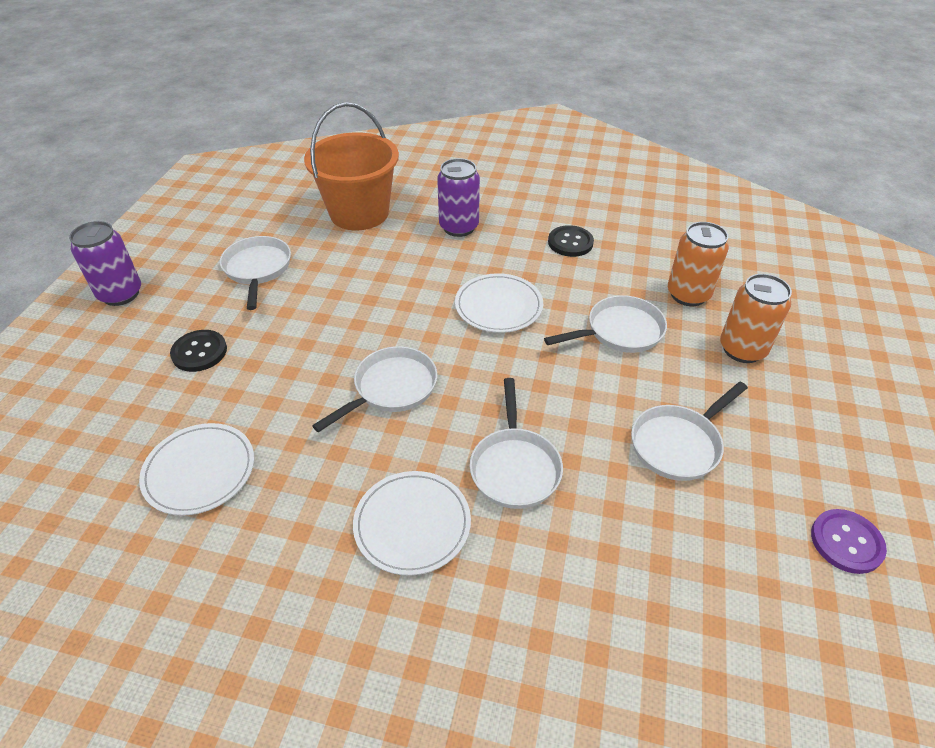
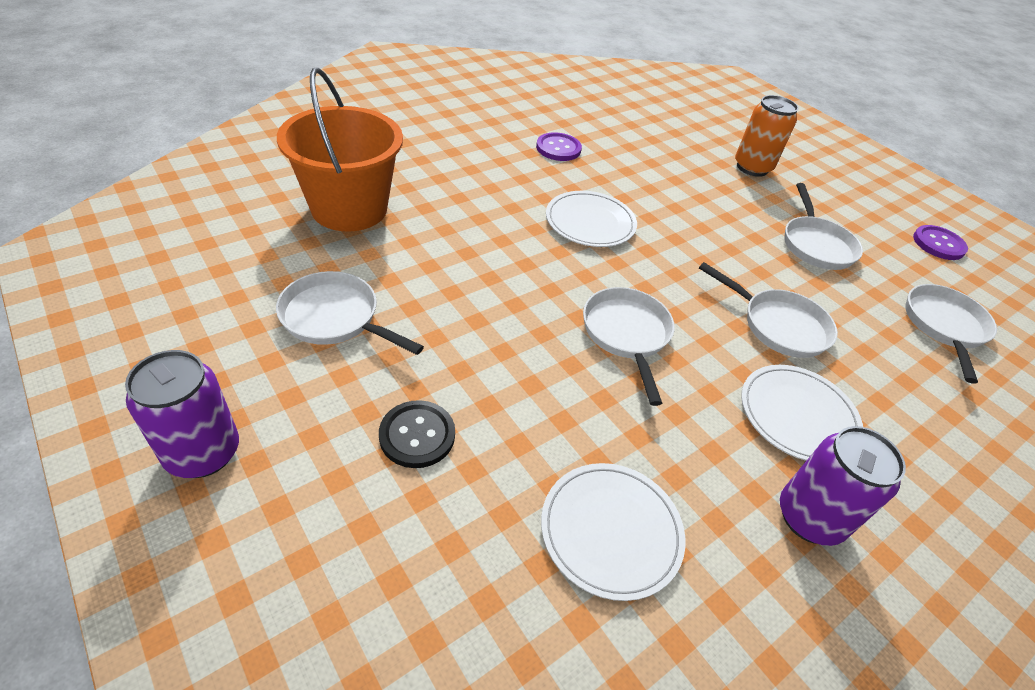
camera: 55 degrees left, 0 degrees up
purple can [437,158,480,237] -> purple can moved to [780,426,906,546]
white pan [544,295,667,353] -> white pan moved to [905,284,997,384]
black button [548,225,594,257] -> purple button [536,132,582,161]
orange can [668,222,729,306] -> none

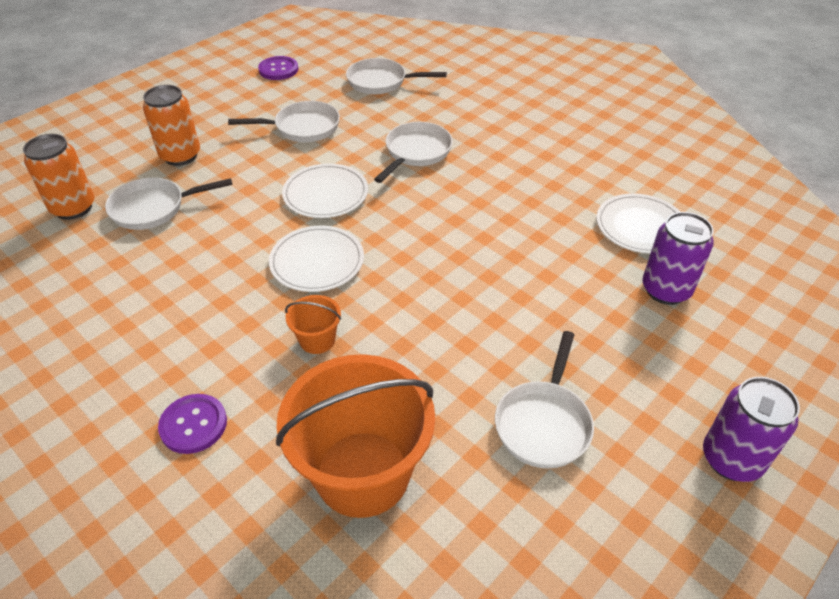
camera: 95 degrees left, 0 degrees up
black button [379,400,455,468] -> none
purple button [536,132,582,161] -> purple button moved to [158,394,227,454]
white pan [583,287,675,406] -> white pan moved to [105,177,232,230]
white plate [741,365,863,461] -> white plate moved to [282,163,368,218]
purple can [780,426,906,546] -> purple can moved to [642,212,714,305]
none -> orange can [23,134,94,220]
none -> orange bucket [285,295,342,354]

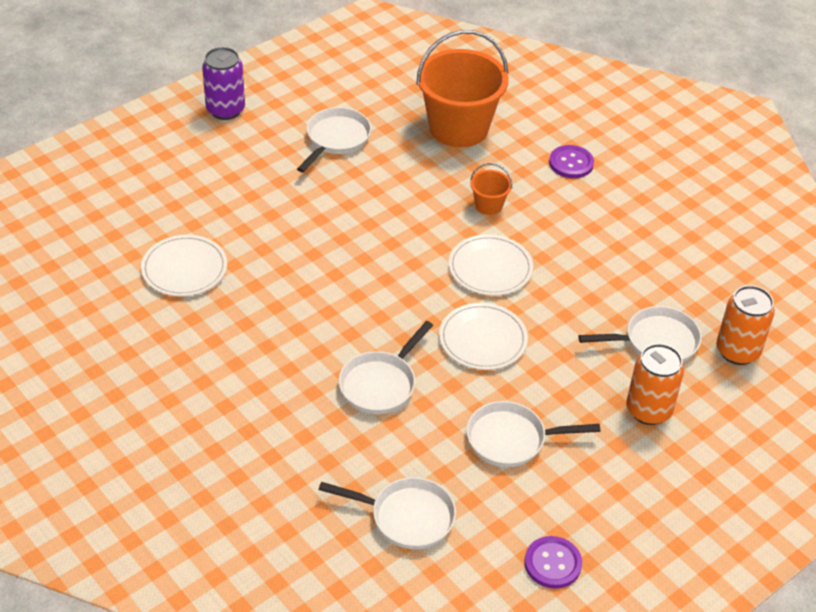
camera: 175 degrees left, 0 degrees up
purple can [642,212,714,305] -> none

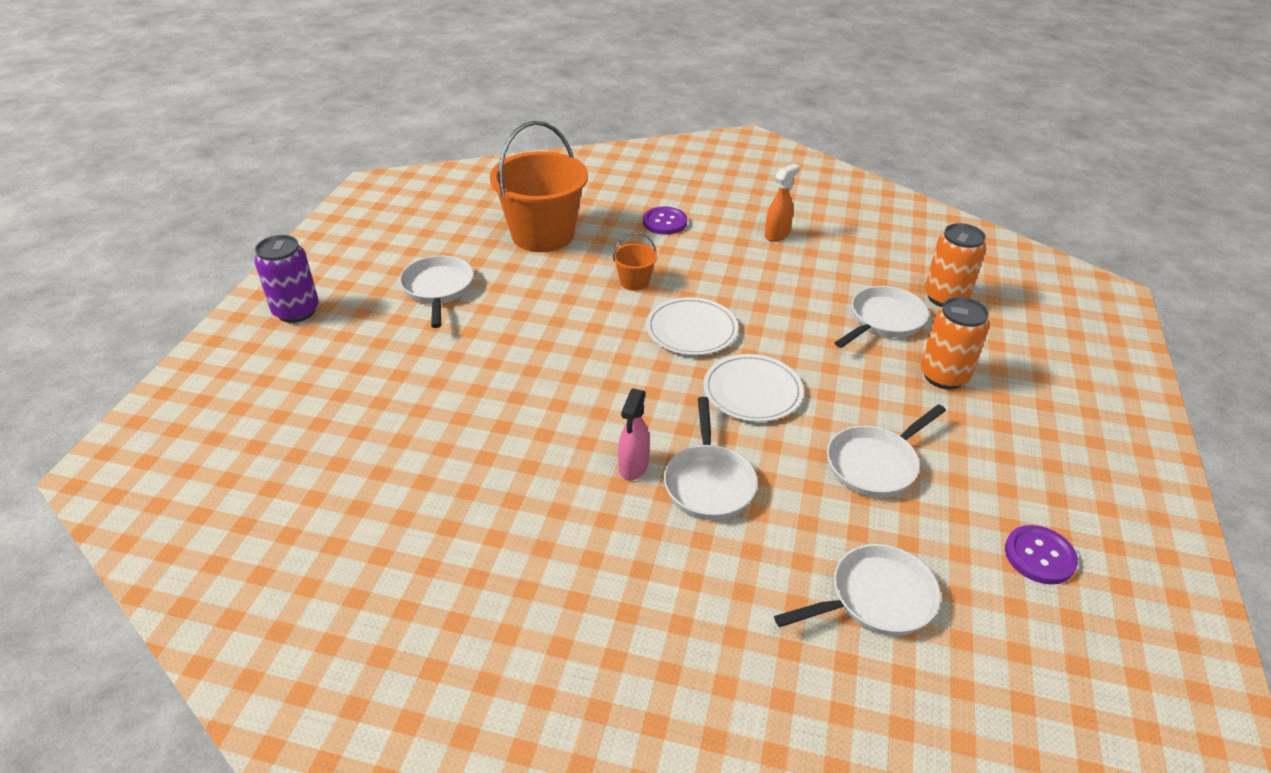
camera: 35 degrees left, 5 degrees down
white plate [141,235,227,296] -> none
none -> pink spray bottle [618,388,650,481]
none -> orange spray bottle [765,163,800,242]

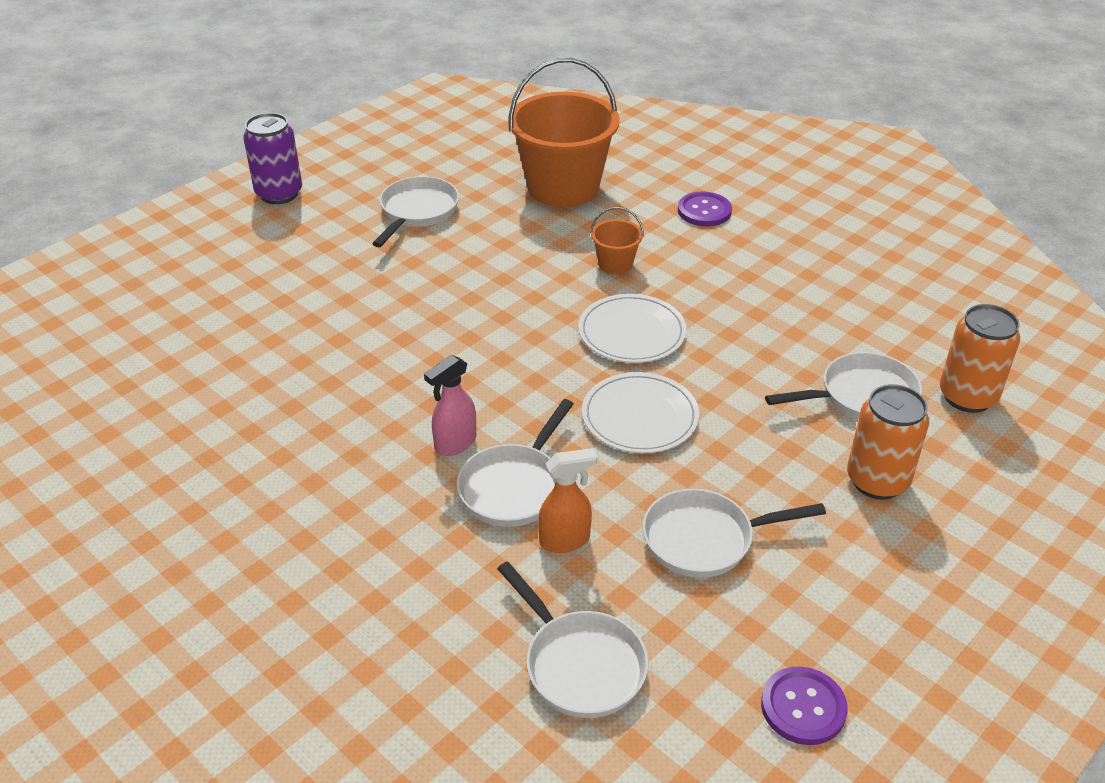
camera: 30 degrees right, 0 degrees up
orange spray bottle [765,163,800,242] -> orange spray bottle moved to [538,448,597,553]
white pan [774,544,941,636] -> white pan turned 45 degrees clockwise [497,561,649,718]

